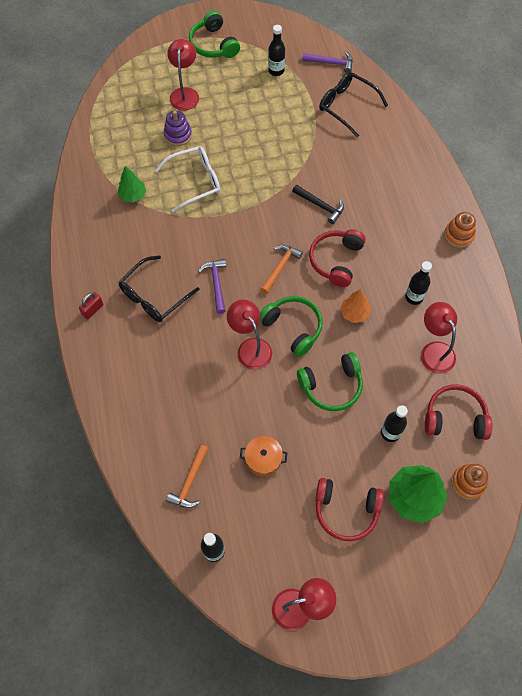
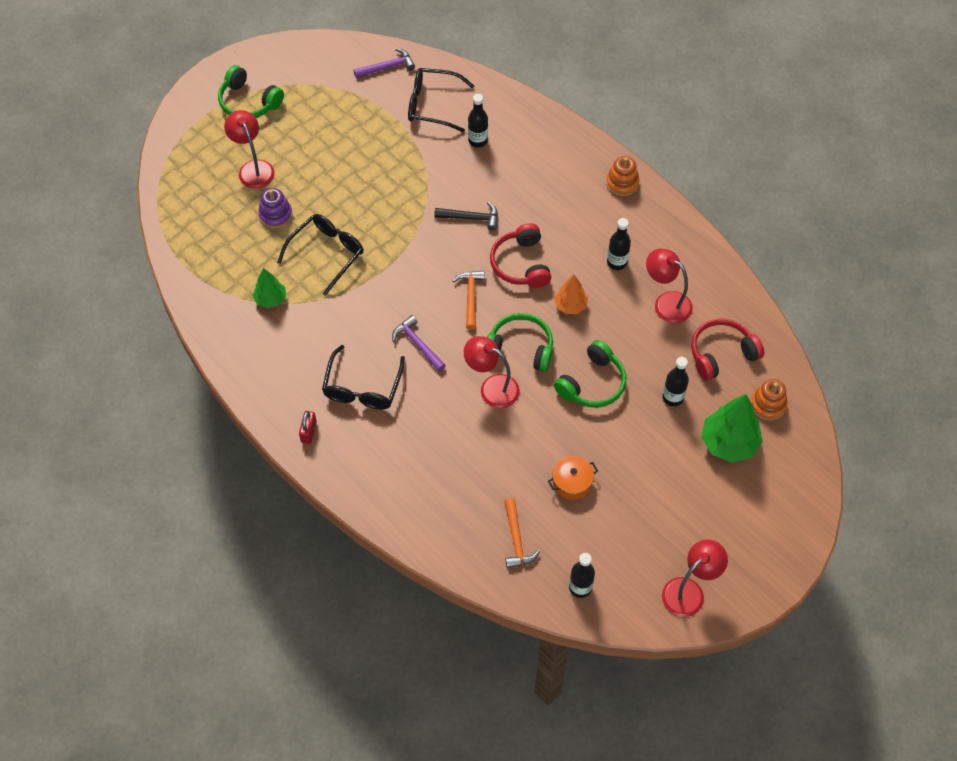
camera: 30 degrees left, 5 degrees down
white glasses [155,146,221,212] -> black glasses [277,214,364,296]
black bottle [268,25,285,76] -> black bottle moved to [468,94,488,148]
red headphones [315,478,384,541] -> none

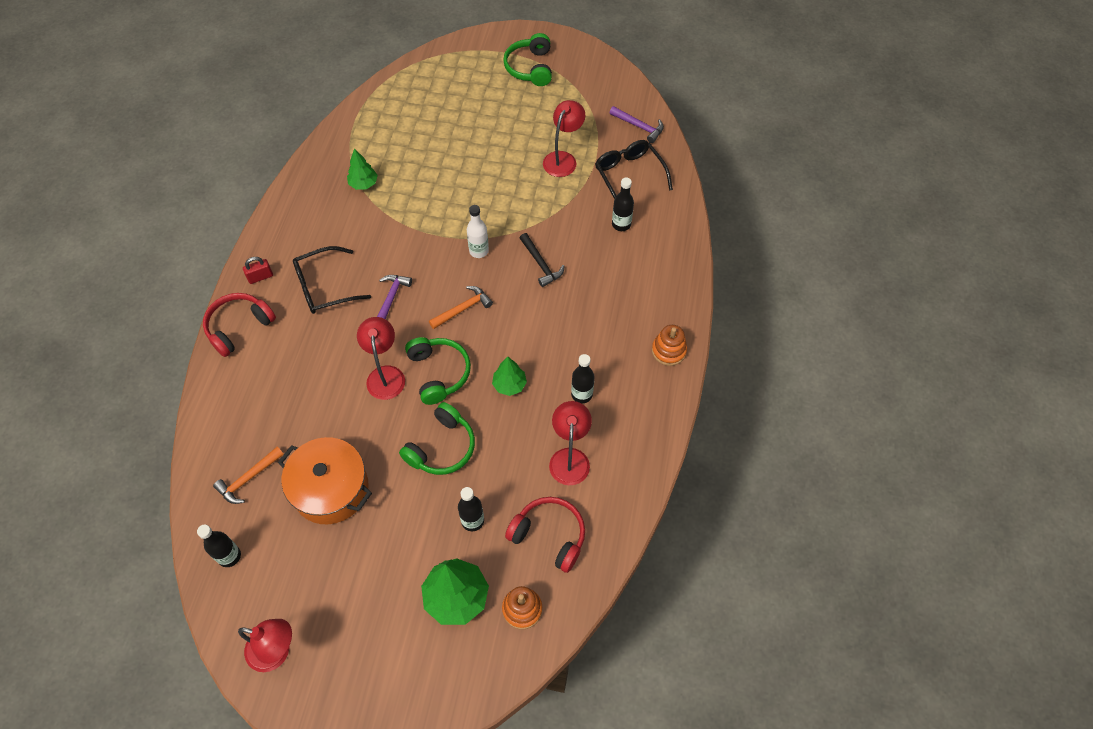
camera: 55 degrees right, 0 degrees up
red lamp [224,110,275,189] -> red lamp moved to [543,100,585,177]
purple stacking toy [258,188,292,228] -> none
black glasses [277,214,364,296] -> none
red headphones [490,223,551,288] -> red headphones moved to [203,293,276,357]
orange pot [548,456,598,500] -> orange pot [278,437,372,524], size x1.91
orange tree [554,275,588,314] -> green tree [492,356,527,396]
green headphones [554,340,626,408] -> green headphones turned 60 degrees counterclockwise [399,402,475,475]
none -> white bottle [467,205,489,258]

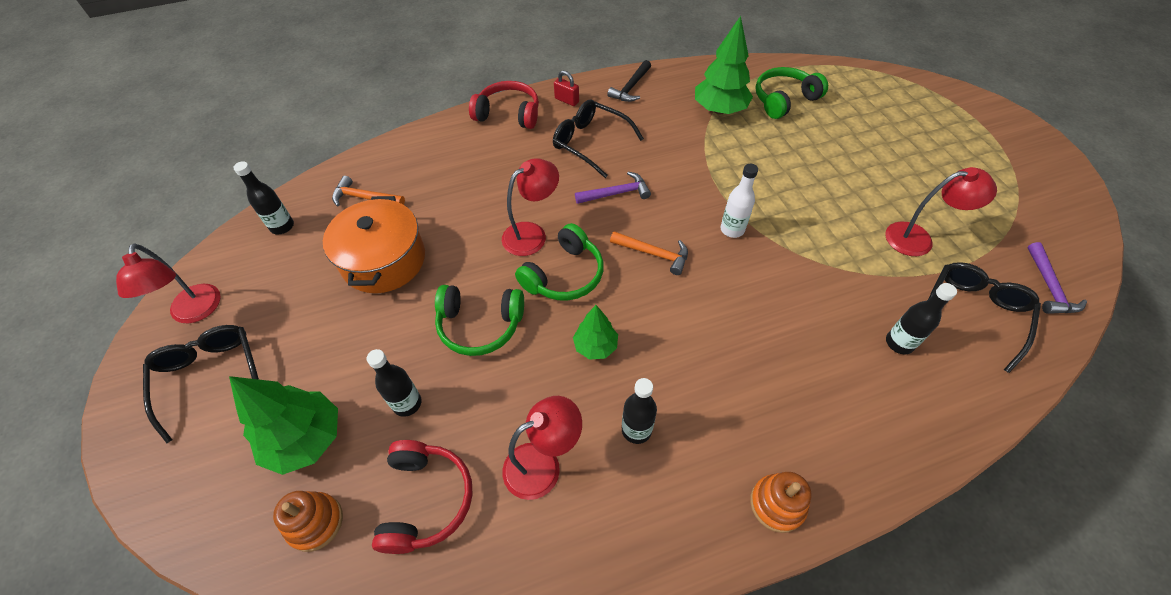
camera: 60 degrees right, 5 degrees down
green tree [347,149,378,190] -> green tree [695,16,753,114], size x1.71
green headphones [503,33,552,86] -> green headphones moved to [756,67,828,119]
black hammer [520,233,564,287] -> black hammer moved to [607,60,651,102]
none -> black glasses [143,325,259,443]

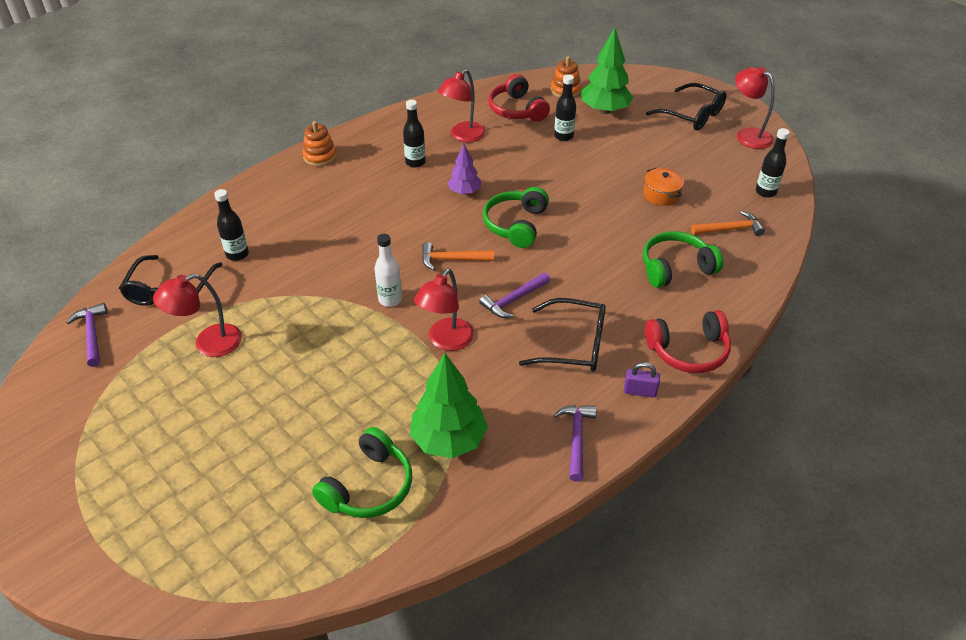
camera: 155 degrees right, 10 degrees down
orange pot [323,196,425,293] -> orange pot [643,168,684,206], size x0.52
green headphones [435,285,524,356] -> green headphones moved to [643,231,723,288]
red lamp [502,158,559,256] -> red lamp moved to [414,269,474,351]
red padlock [554,71,579,106] -> purple padlock [624,362,660,398]
green tree [573,305,618,360] -> purple tree [448,144,481,195]
black hammer [607,60,651,102] -> purple hammer [553,405,597,482]

